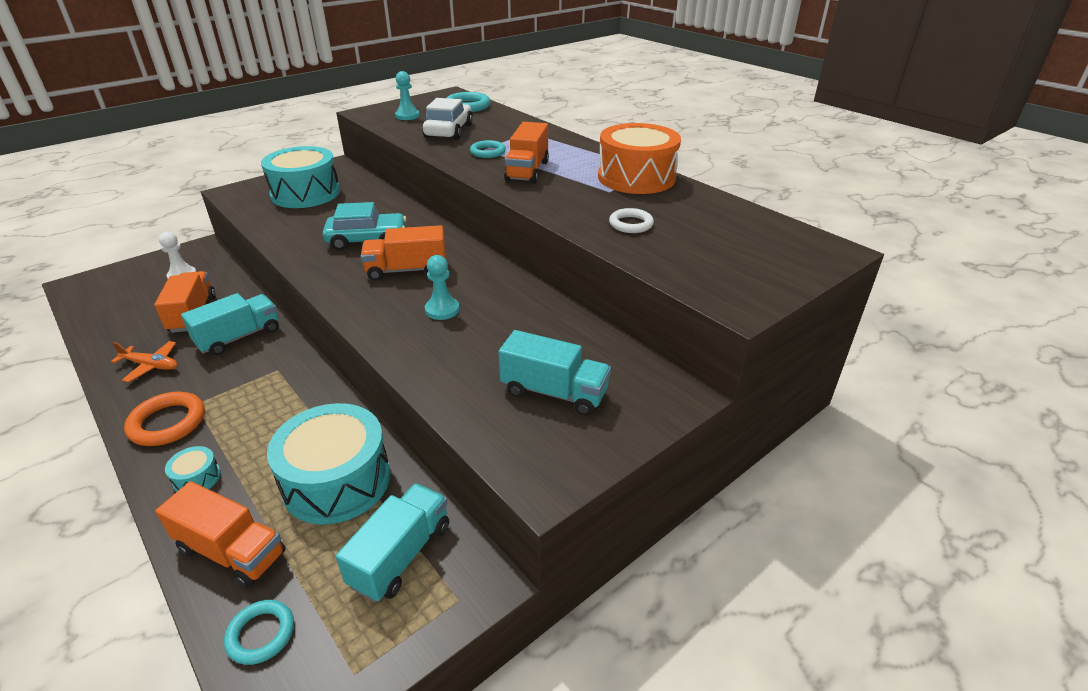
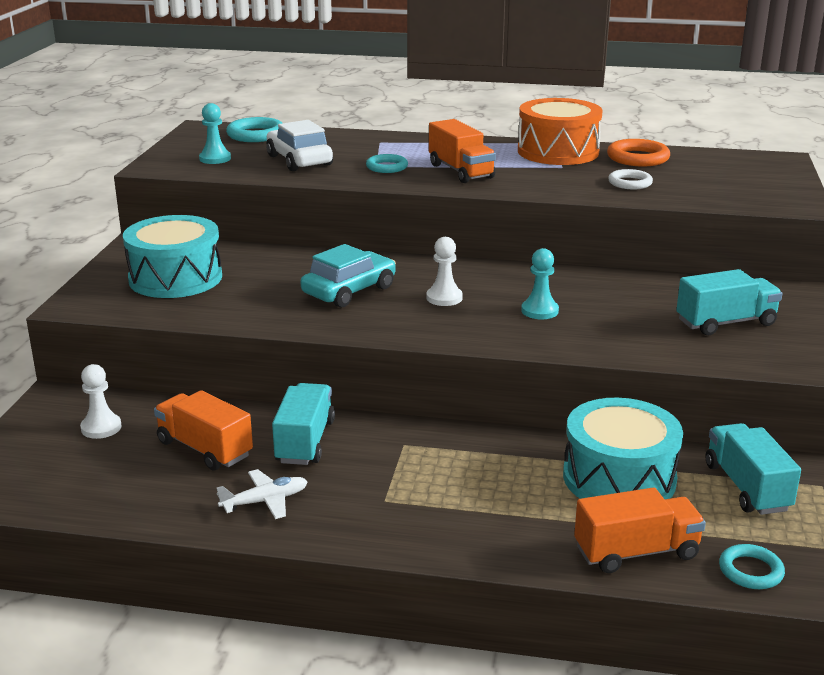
camera: 40 degrees left, 10 degrees down
orange plane [111,341,178,382] -> white plane [216,469,308,519]
orange ring [124,392,205,446] -> orange ring moved to [607,139,670,166]
turquoise drum [165,446,221,492] -> none
orange truck [361,225,446,281] -> white pawn [426,237,463,306]

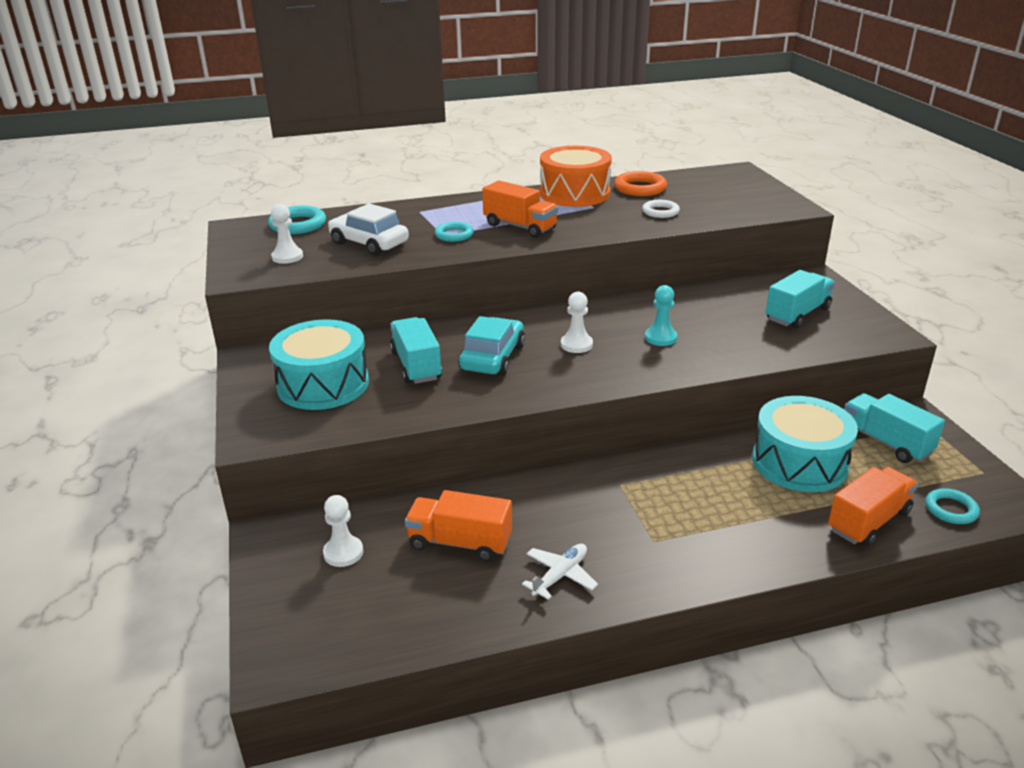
camera: 25 degrees left, 5 degrees up
turquoise pawn [199,103,231,164] -> white pawn [271,204,303,264]
turquoise truck [272,383,335,465] -> turquoise truck moved to [390,317,442,384]

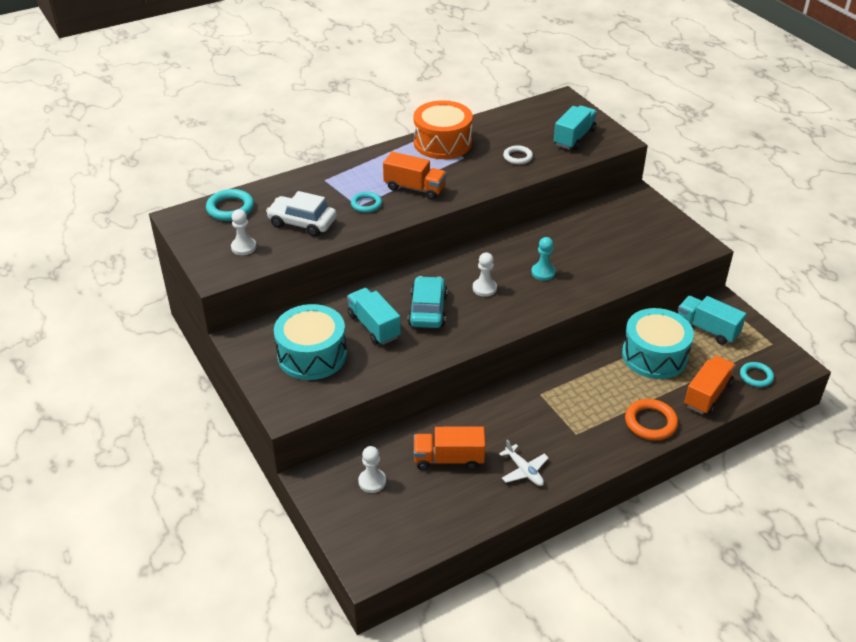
camera: 15 degrees left, 10 degrees up
white plane [522,544,598,600] -> white plane turned 120 degrees clockwise [499,440,549,486]
orange ring [614,171,667,196] -> orange ring moved to [625,399,678,440]
turquoise truck [766,270,835,328] -> turquoise truck moved to [554,106,597,150]

